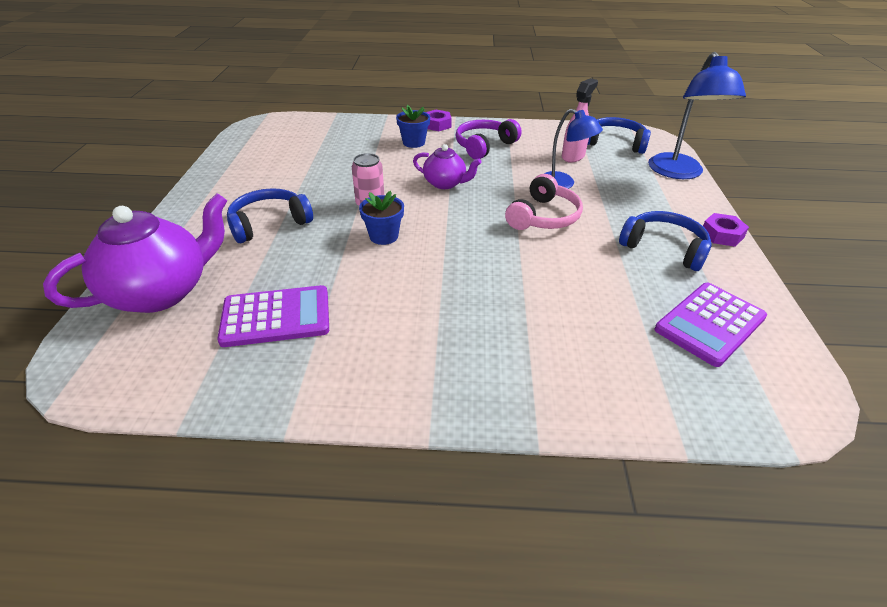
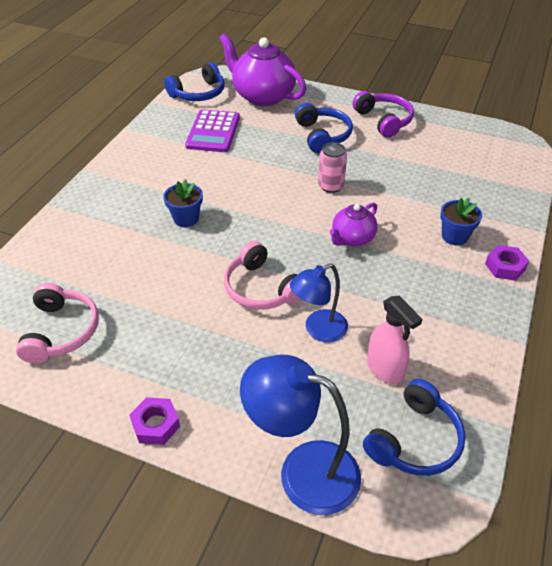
camera: 110 degrees right, 5 degrees up
purple teapot [43,193,227,313] -> purple teapot turned 150 degrees clockwise [219,33,306,106]
blue flower pot [359,191,404,245] -> blue flower pot moved to [163,179,203,227]
purple headphones [456,119,522,159] -> purple headphones moved to [353,91,414,138]
blue headphones [619,211,712,271] -> blue headphones moved to [164,62,225,101]
purple calculator [655,283,767,367] -> pink headphones [16,283,99,364]

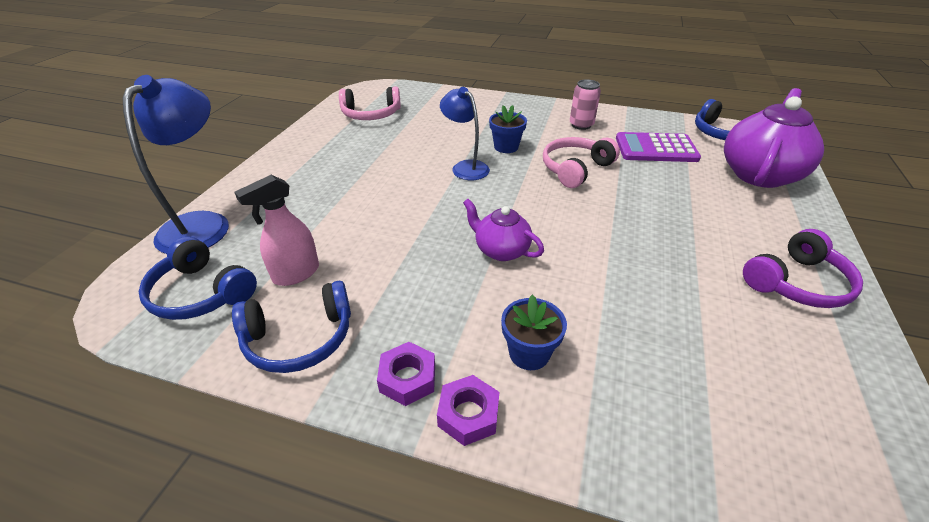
camera: 85 degrees right, 5 degrees down
purple nut [129,397,180,445] -> purple nut moved to [377,342,435,406]
pink headphones [224,241,301,310] -> pink headphones moved to [543,137,620,188]
blue lamp [290,263,348,342] -> blue lamp moved to [440,87,490,180]
blue headphones [295,103,353,153] -> blue headphones moved to [232,281,351,373]
pink can [318,142,347,193] -> pink can moved to [570,79,601,130]

